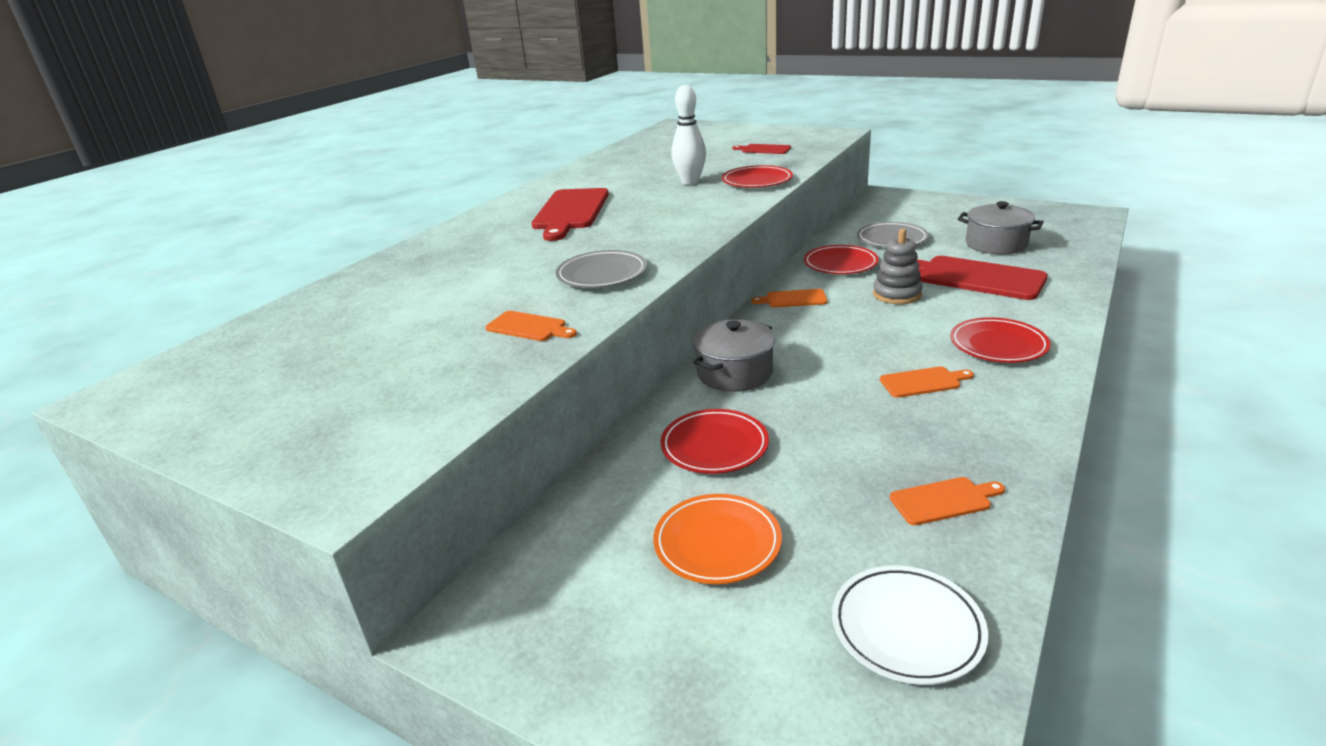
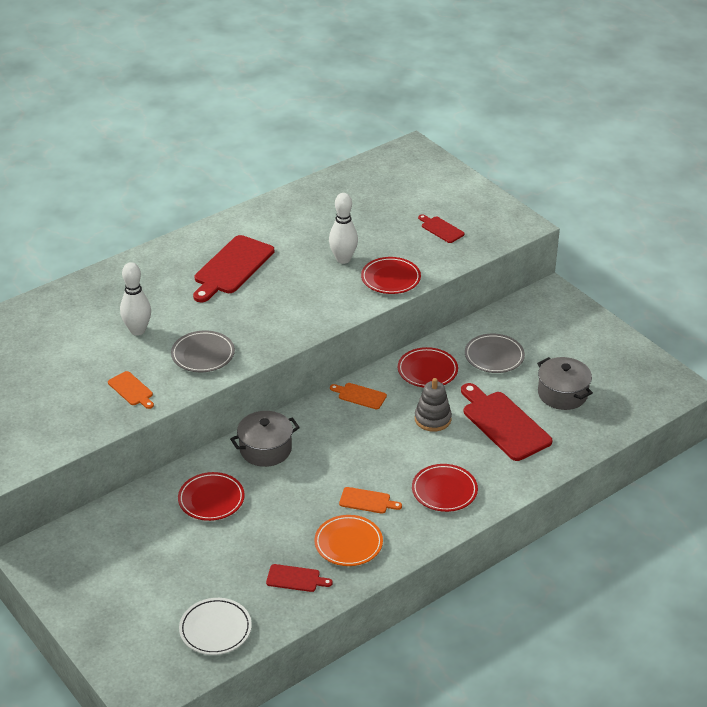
camera: 20 degrees right, 10 degrees up
orange plate [653,494,782,584] -> orange plate moved to [314,515,383,566]
orange cutting board [890,477,1005,525] -> red cutting board [266,564,333,592]
none -> white bowling pin [120,262,151,336]

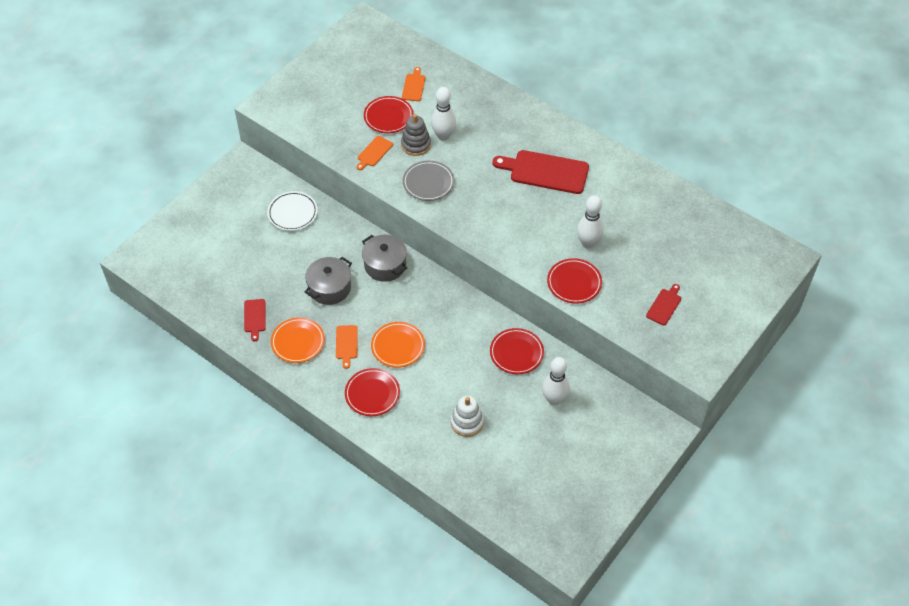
camera: 75 degrees right, 15 degrees up
red plate [178,472,245,521] -> red plate moved to [364,96,413,133]
white plate [179,598,252,655] -> white plate moved to [267,191,318,231]
orange cutting board [330,383,387,409] -> orange cutting board moved to [402,67,425,101]
grey stacking toy [415,378,452,432] -> grey stacking toy moved to [401,114,431,156]
red cutting board [461,383,553,461] -> white stacking toy [451,396,484,437]
grey plate [465,333,525,373] -> white bowling pin [542,357,570,406]
grey pot [537,357,593,410] -> grey pot moved to [305,257,352,305]
none -> orange plate [371,322,425,368]

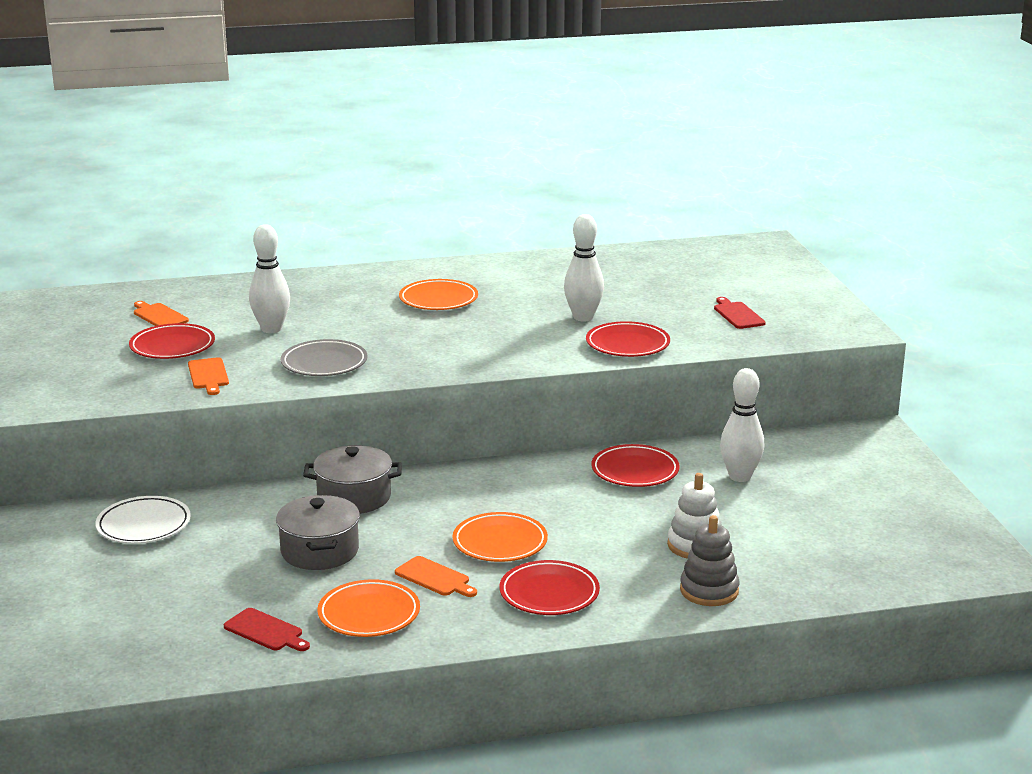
camera: 50 degrees left, 30 degrees down
grey stacking toy [401,114,431,156] -> grey stacking toy moved to [680,515,739,606]
red cutting board [493,150,589,194] -> orange plate [399,279,478,310]

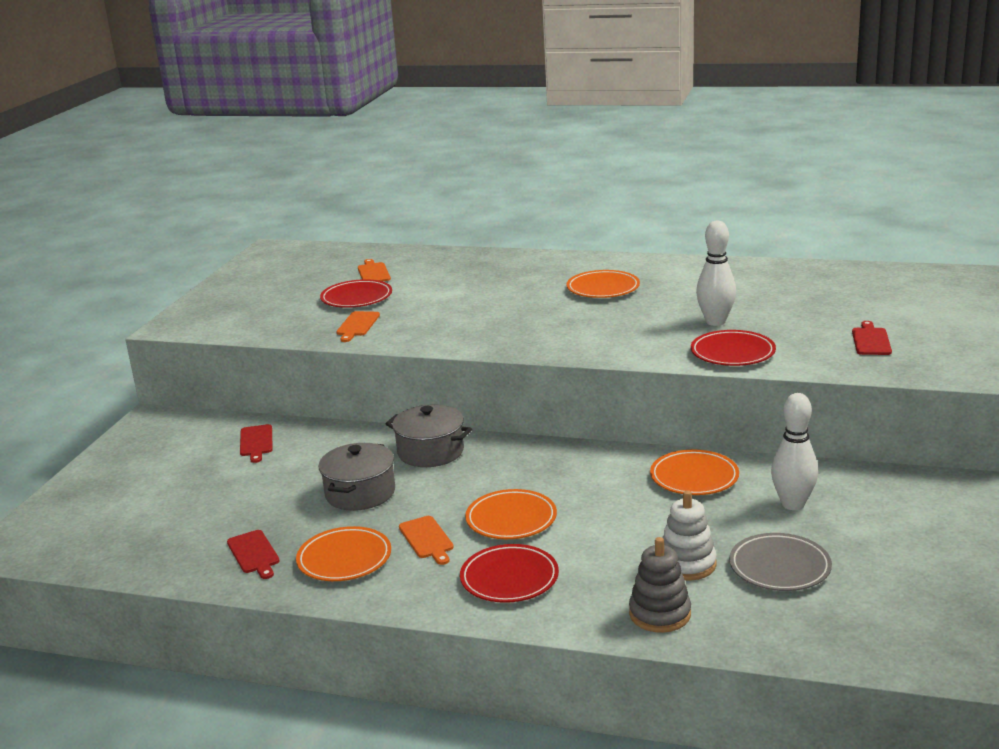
camera: 30 degrees right, 0 degrees up
white plate [95,496,191,544] -> red cutting board [240,424,272,463]
white bowling pin [249,224,290,333] -> none
grey plate [281,339,367,376] -> grey plate moved to [729,533,832,591]
red plate [591,444,680,487] -> orange plate [650,450,739,495]

